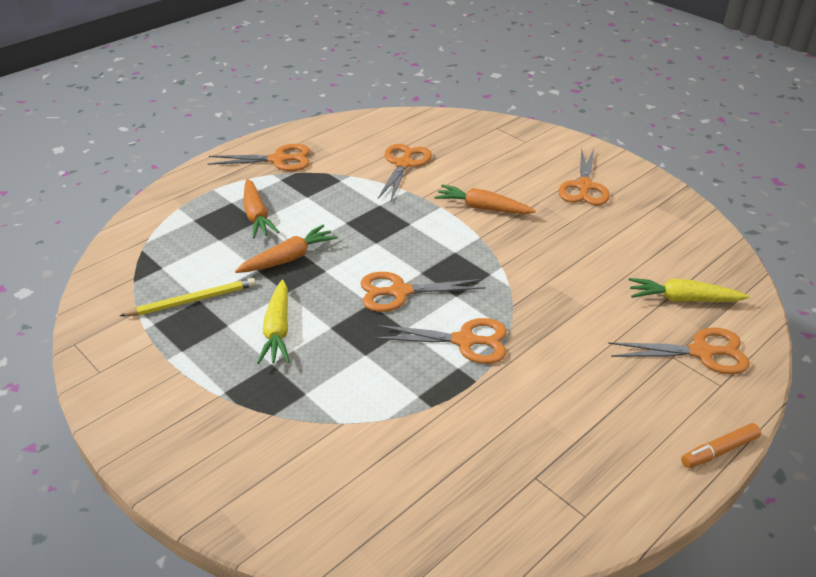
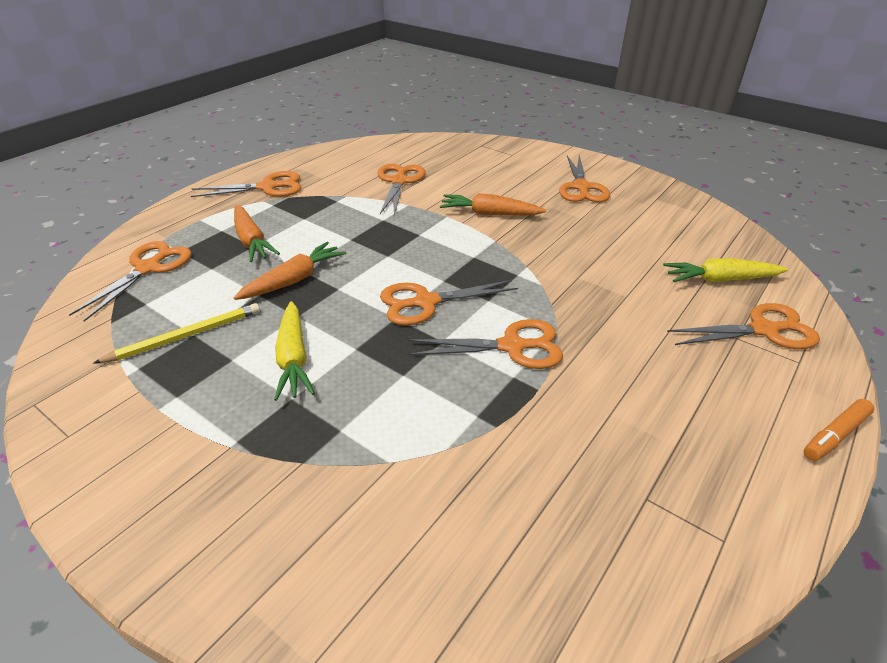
camera: 10 degrees left, 0 degrees up
none -> orange scissors [69,241,191,322]

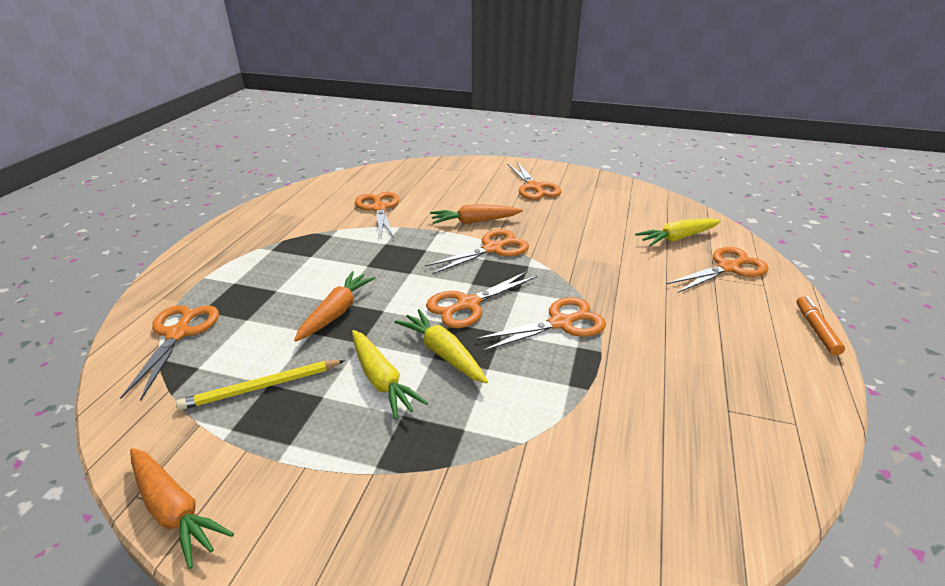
camera: 20 degrees left, 5 degrees down
yellow pencil [93,303,260,364] -> yellow pencil turned 150 degrees counterclockwise [176,360,345,410]
orange scissors [191,171,301,197] -> orange scissors moved to [425,229,529,274]
orange carrot [234,205,280,262] -> orange carrot moved to [130,448,234,569]
orange marker [803,399,874,461] -> orange marker turned 150 degrees clockwise [797,296,845,355]
none -> yellow carrot [395,309,488,384]

